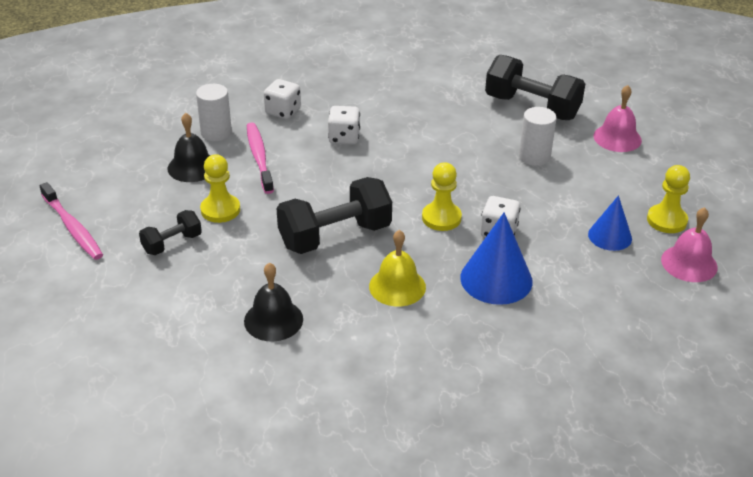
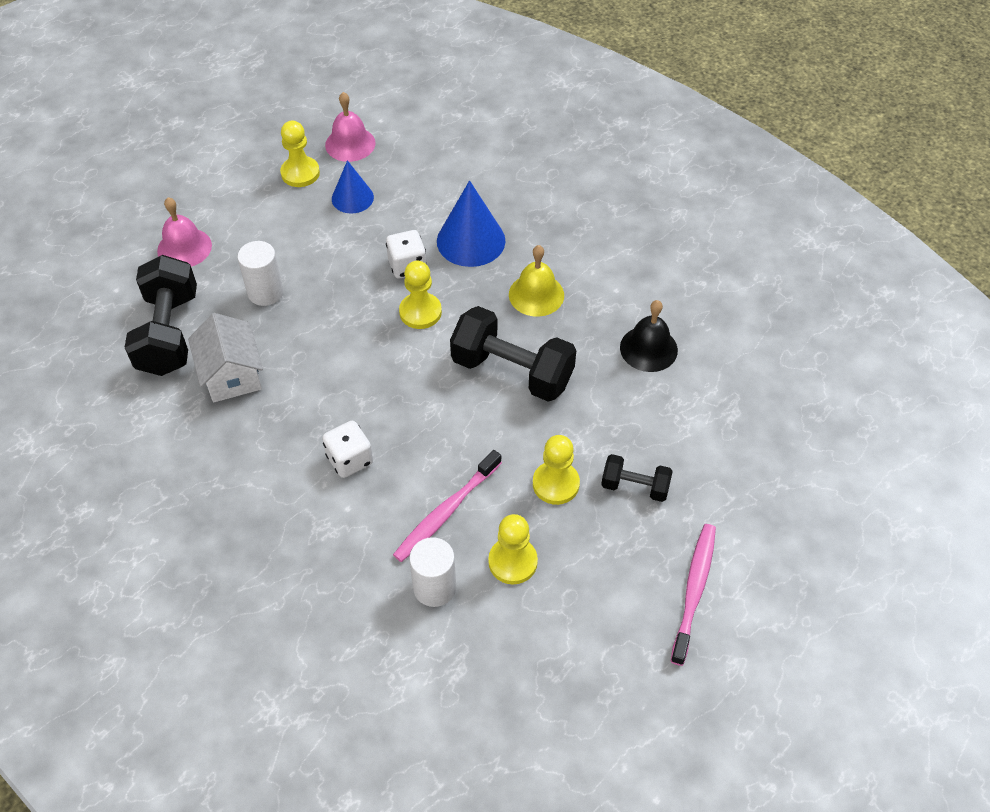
camera: 125 degrees left, 15 degrees up
black bell [168,113,210,182] -> yellow pawn [488,514,538,584]
white dice [264,79,301,119] -> none
none -> white house [188,313,263,403]

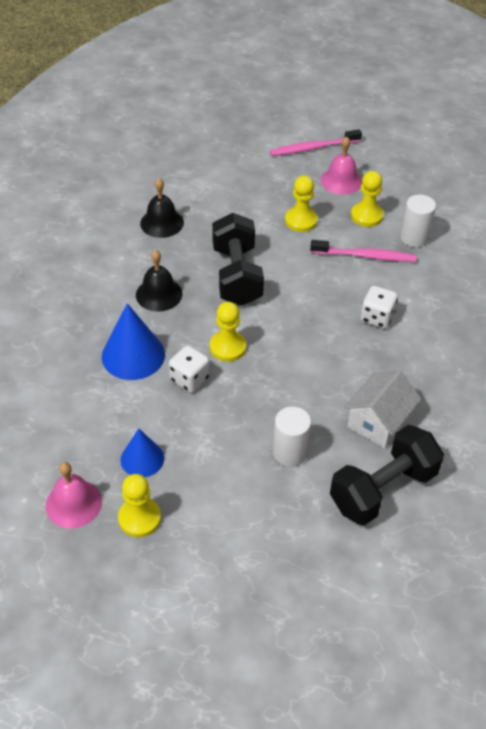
camera: 125 degrees left, 5 degrees down
pink bell [157,197,212,267] -> pink bell moved to [321,137,362,195]
yellow bell [509,245,564,317] -> black bell [136,250,182,312]
black dumbbell [601,454,673,502] -> none

